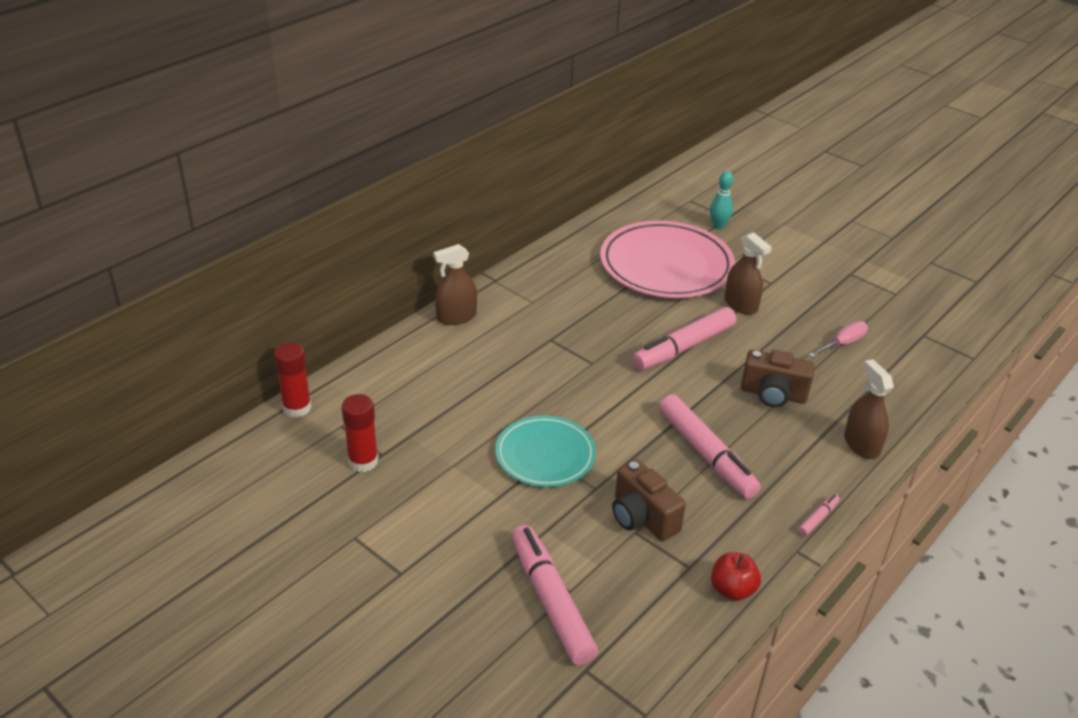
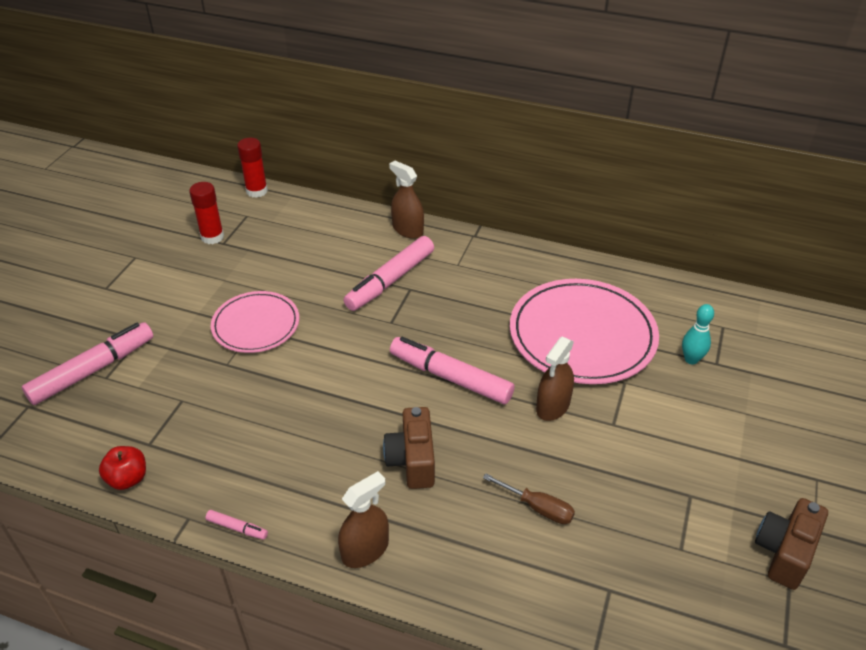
camera: 70 degrees right, 5 degrees up
turquoise plate [495,415,596,487] -> pink plate [211,291,299,353]
brown camera [612,459,686,541] -> brown camera moved to [755,498,828,590]
pink marker [659,394,761,499] -> pink marker moved to [344,236,434,311]
pink screwdriver [809,321,868,358] -> brown screwdriver [483,473,575,524]

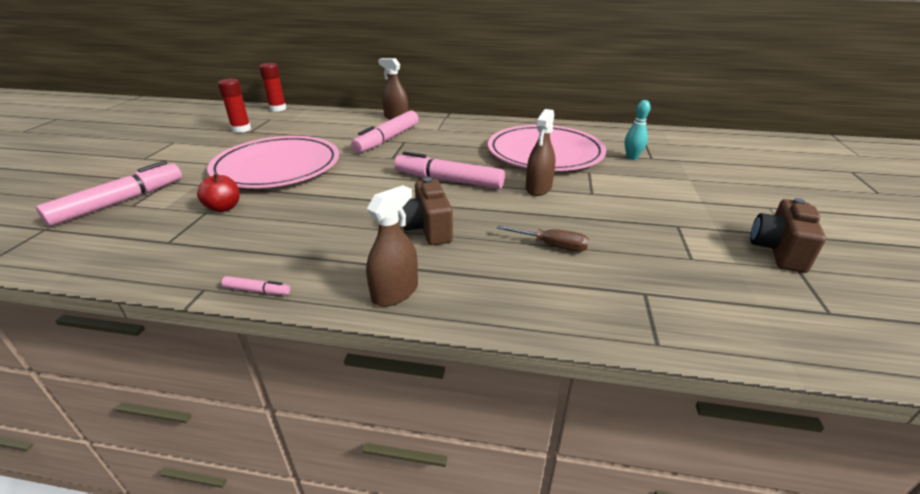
camera: 10 degrees left, 10 degrees down
red apple [99,446,146,490] -> red apple moved to [197,173,240,212]
pink plate [211,291,299,353] -> pink plate [207,136,339,188], size x1.66

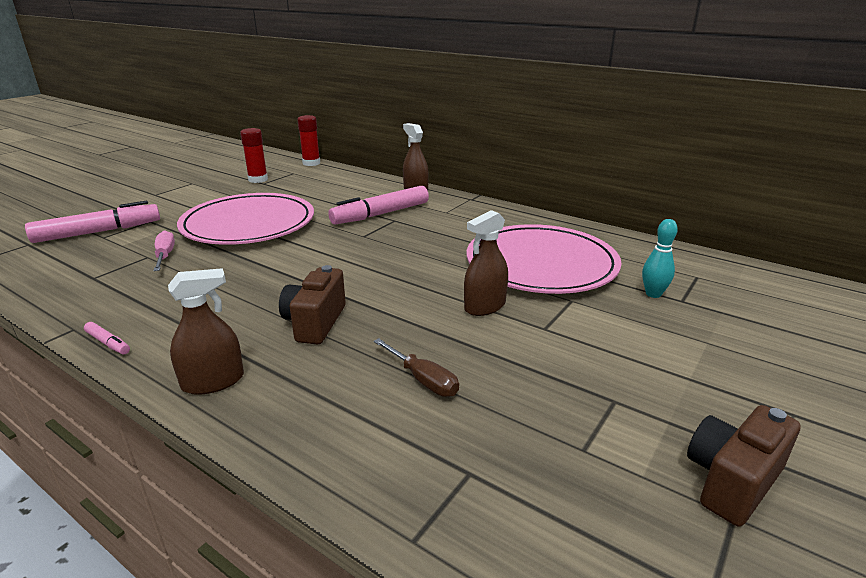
camera: 25 degrees right, 5 degrees down
red apple [197,173,240,212] -> pink screwdriver [153,230,175,271]
pink marker [395,151,505,189] -> none

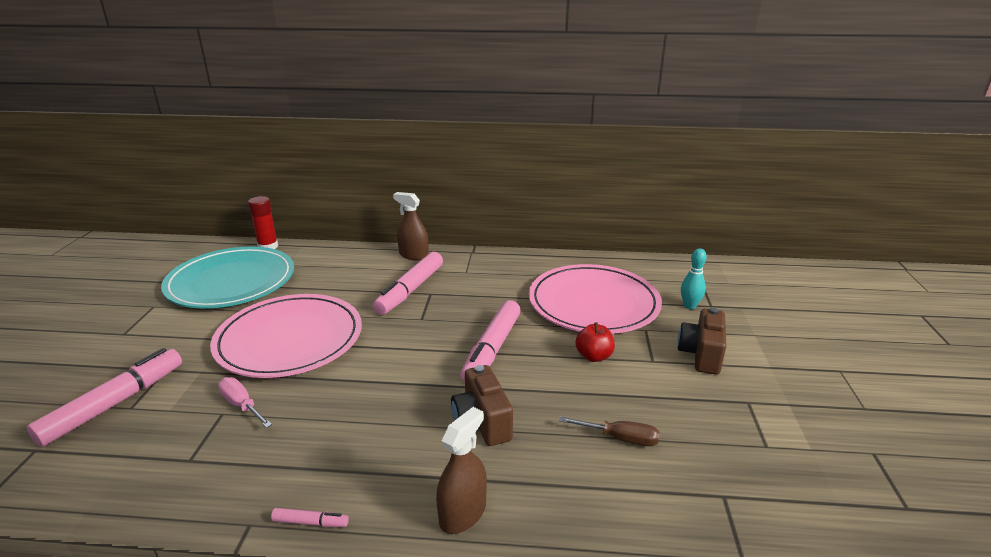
camera: 30 degrees left, 0 degrees up
red glue stick [240,128,268,183] -> turquoise plate [161,247,294,308]
brown spray bottle [464,210,508,316] -> red apple [575,322,615,362]
brown camera [687,405,801,527] -> brown camera moved to [677,308,726,375]
none -> pink marker [460,300,521,382]

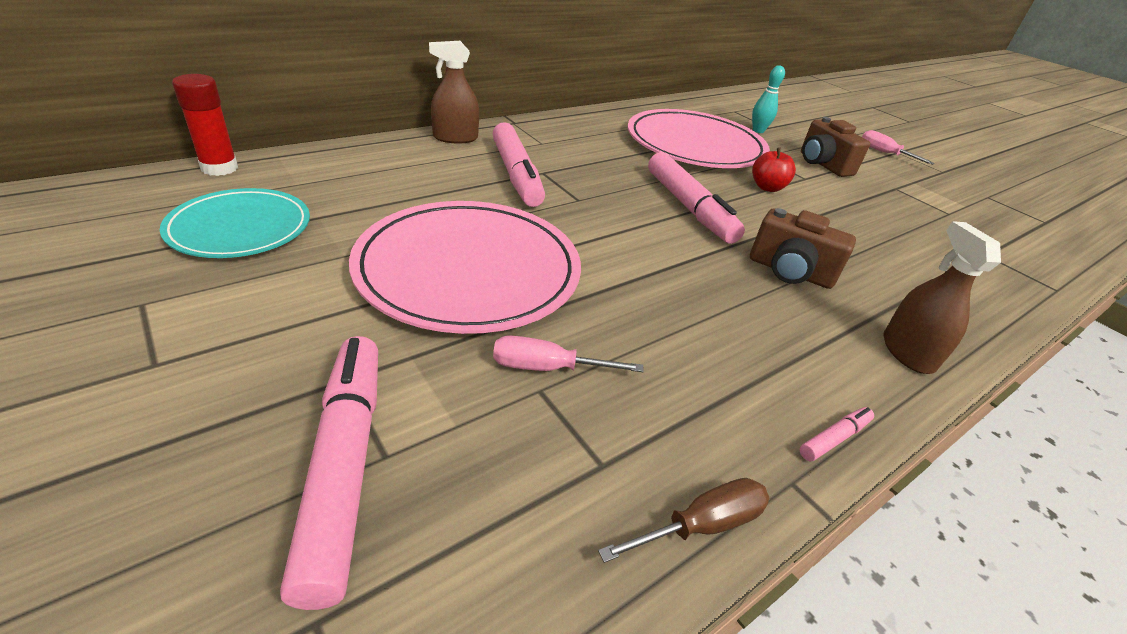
camera: 45 degrees left, 10 degrees up
turquoise plate [161,247,294,308] -> turquoise plate [160,188,310,258], size x0.60
brown screwdriver [559,417,660,446] -> brown screwdriver moved to [598,478,770,563]
none -> pink screwdriver [862,130,935,165]

